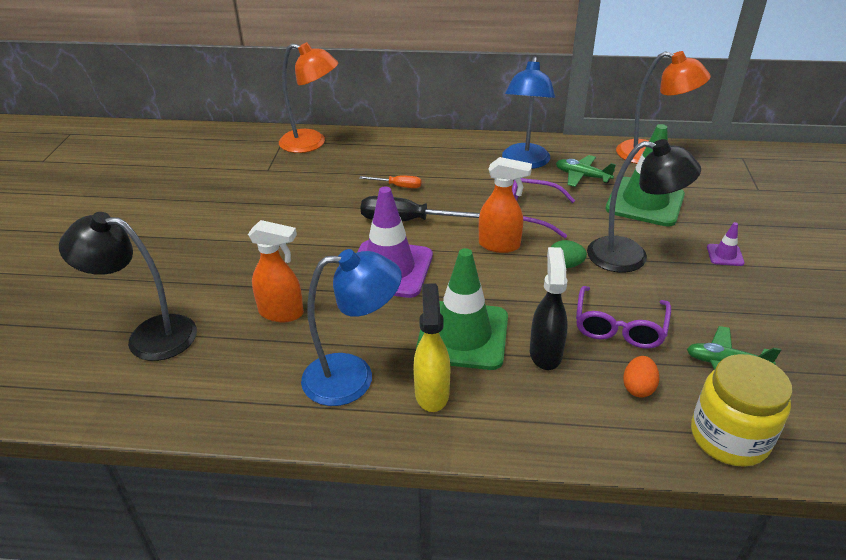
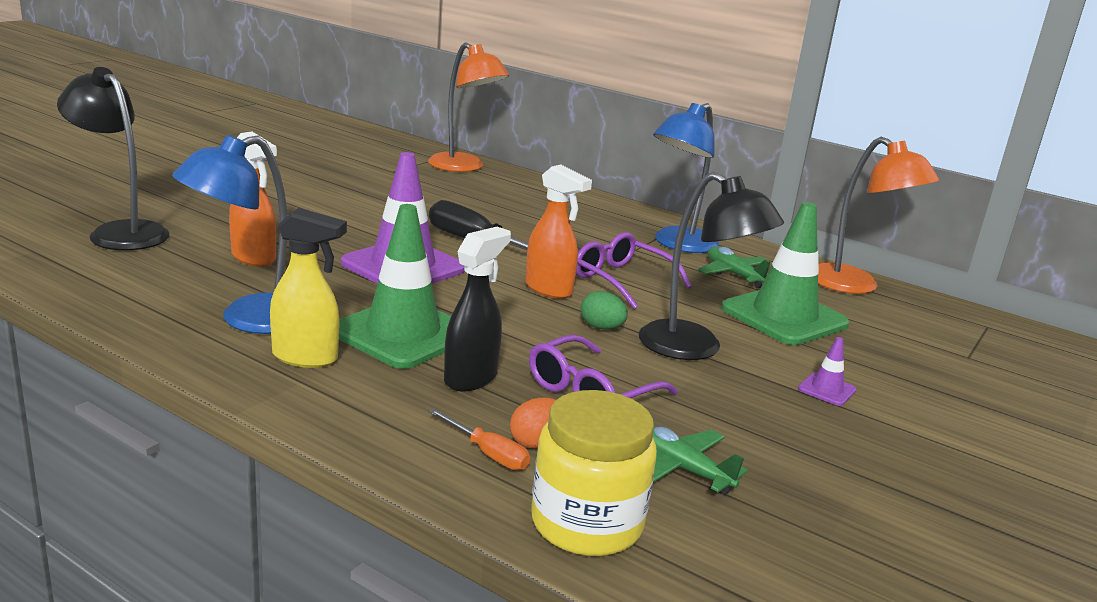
camera: 25 degrees right, 15 degrees down
blue lamp [301,249,402,406] -> blue lamp turned 120 degrees clockwise [172,135,287,334]
orange screwdriver [359,176,422,188] -> orange screwdriver moved to [429,408,530,470]
yellow spray bottle [413,283,450,412] -> yellow spray bottle turned 75 degrees clockwise [270,208,347,368]

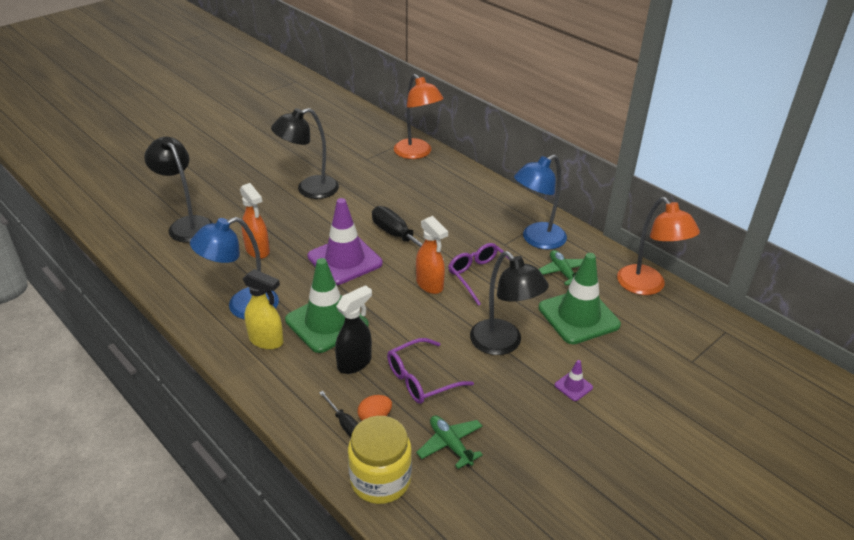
camera: 15 degrees right, 15 degrees up
orange screwdriver [429,408,530,470] -> black screwdriver [319,391,358,438]
green egg [581,291,628,330] -> none
none -> black lamp [271,108,339,199]

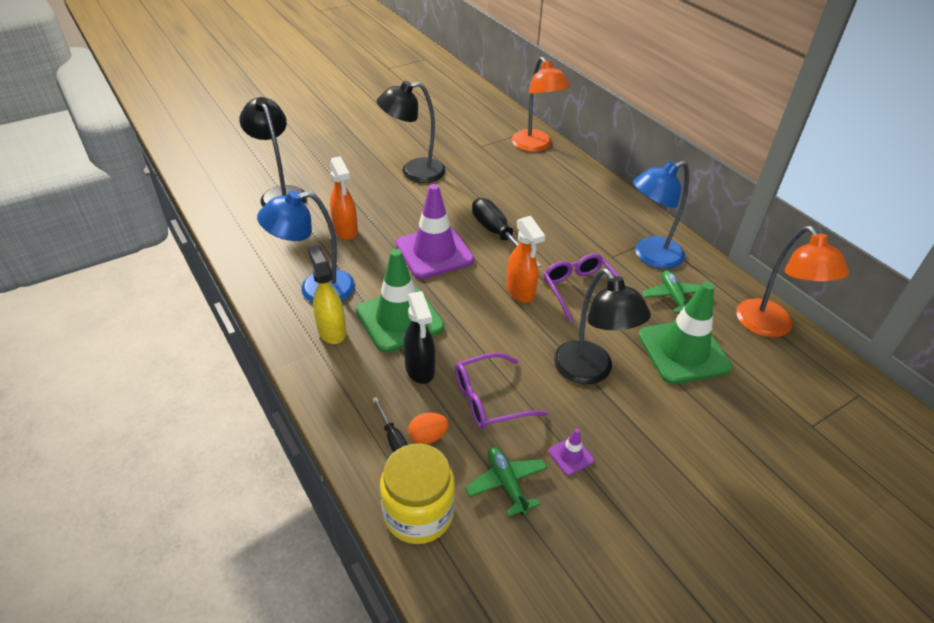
camera: 10 degrees right, 5 degrees up
yellow spray bottle [243,269,284,350] -> yellow spray bottle turned 150 degrees counterclockwise [307,245,346,344]
black spray bottle [335,285,372,374] -> black spray bottle turned 105 degrees clockwise [404,291,435,384]
purple traffic cone [555,360,593,401] -> purple traffic cone moved to [548,428,594,476]

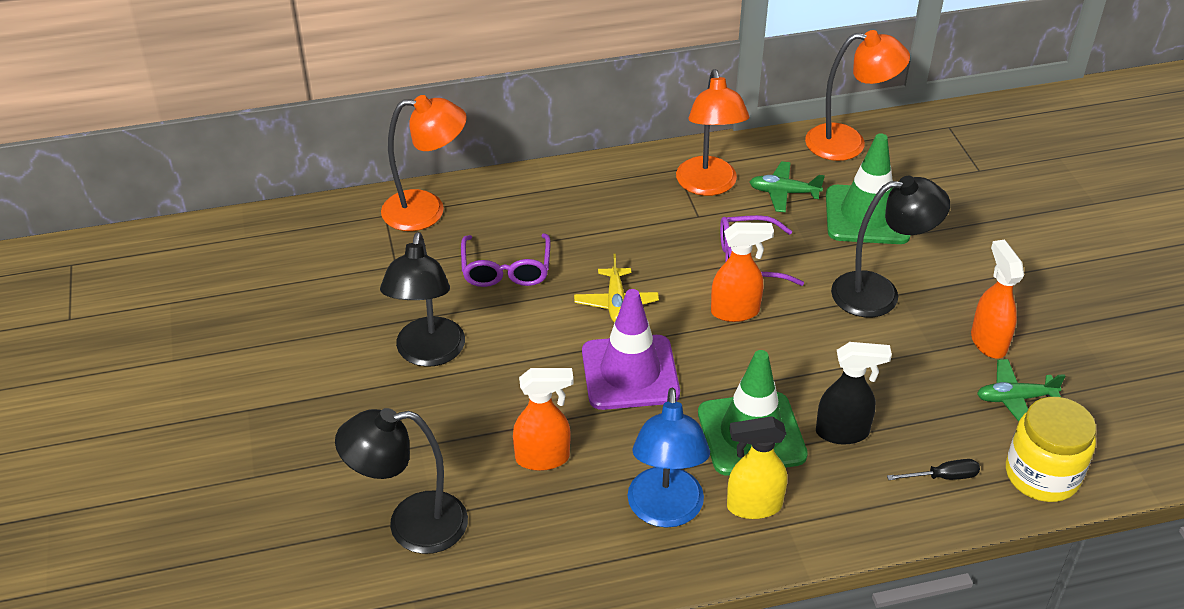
camera: 70 degrees left, 0 degrees up
orange egg [408,413,449,444] -> none
purple glasses [455,352,548,429] -> purple glasses moved to [461,233,550,287]
black screwdriver [472,198,541,267] -> yellow plane [574,254,659,323]
purple traffic cone [548,428,594,476] -> orange spray bottle [971,240,1024,358]
blue lamp [633,161,689,269] -> orange lamp [676,69,750,196]

